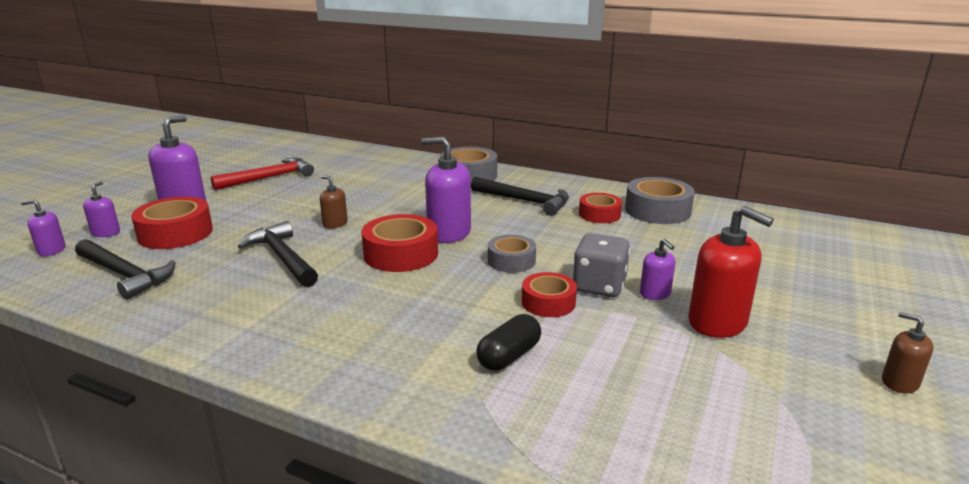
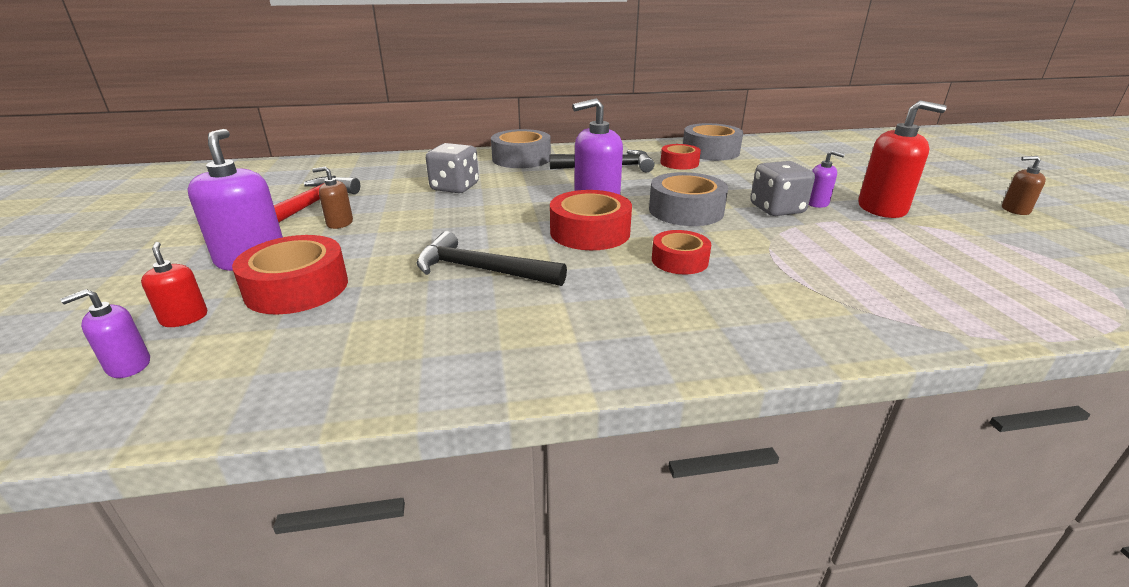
camera: 35 degrees left, 5 degrees up
black hammer [75,239,176,300] -> none
purple soap dispenser [83,181,120,237] -> red soap dispenser [141,242,208,327]
brown soap dispenser [320,175,348,229] -> brown soap dispenser moved to [312,167,353,229]
black capsule [476,314,541,371] -> none
grey tape [488,235,536,273] -> grey tape [649,172,728,226], size x1.57
red tape [522,272,577,317] -> red tape moved to [652,230,711,274]
none -> grey dice [426,143,479,193]

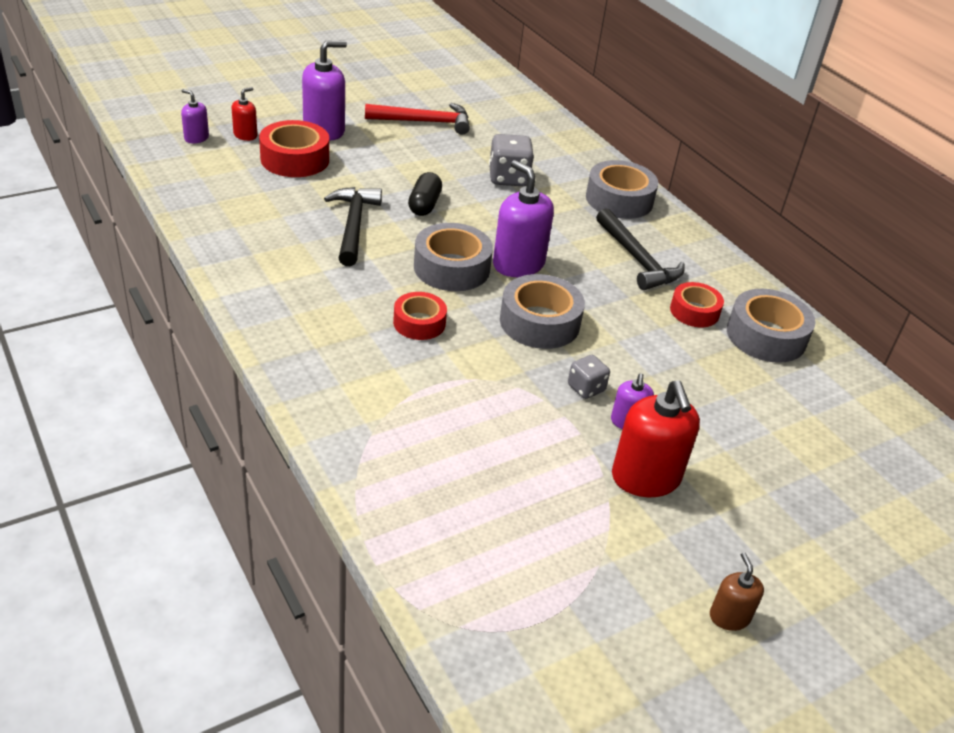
camera: 65 degrees right, 10 degrees up
brown soap dispenser [312,167,353,229] -> none
red tape [550,190,632,250] -> grey tape [414,223,493,291]
grey dice [750,161,815,216] -> grey dice [568,355,610,399], size x0.60
none -> black capsule [408,172,442,216]

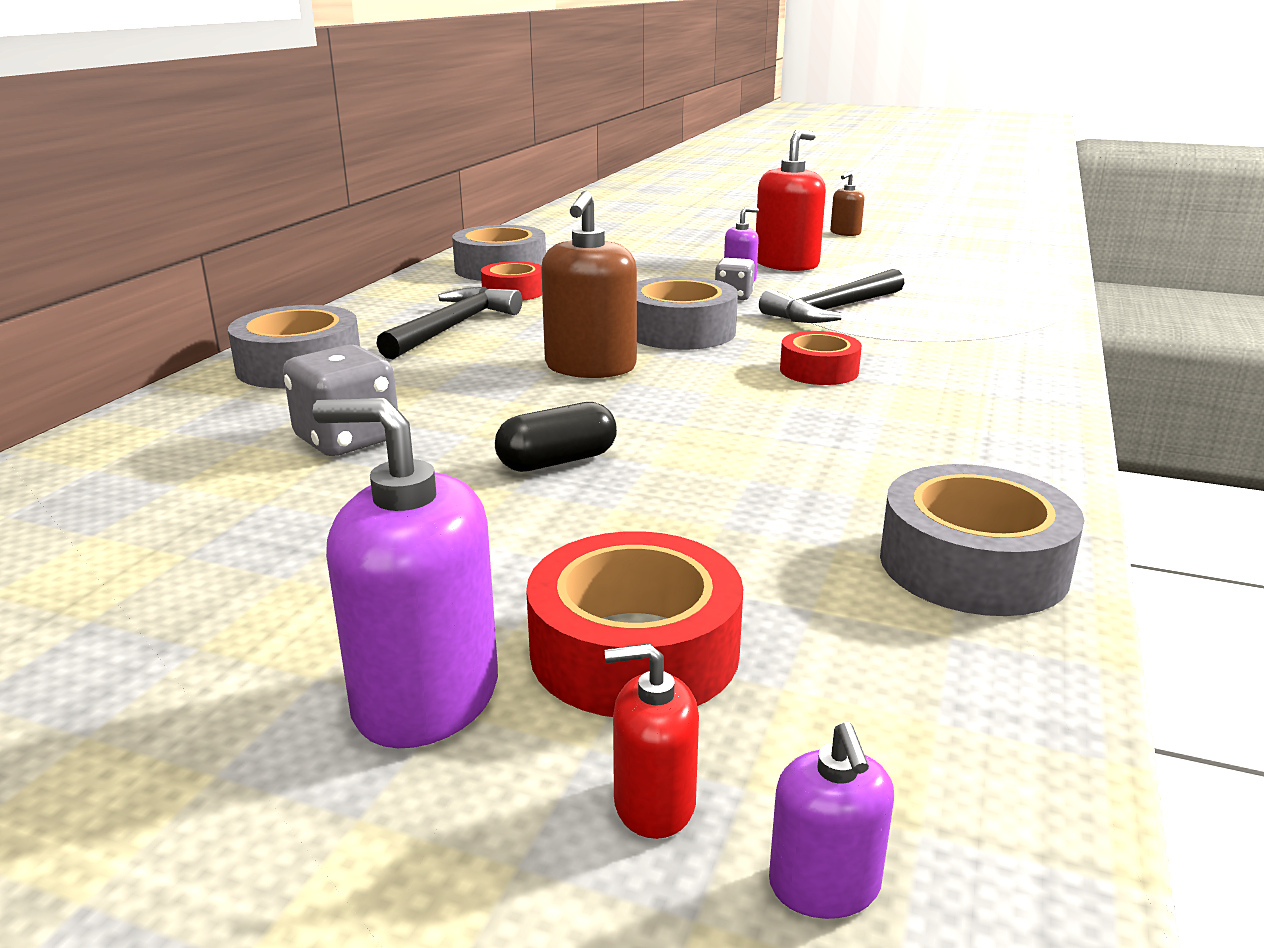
camera: 125 degrees left, 15 degrees down
black hammer [324,187,382,266] -> black hammer moved to [759,269,905,323]
red hammer [365,103,470,135] -> none
grey tape [414,223,493,291] -> grey tape moved to [880,464,1085,616]
purple soap dispenser [493,160,554,277] -> brown soap dispenser [541,191,637,378]

